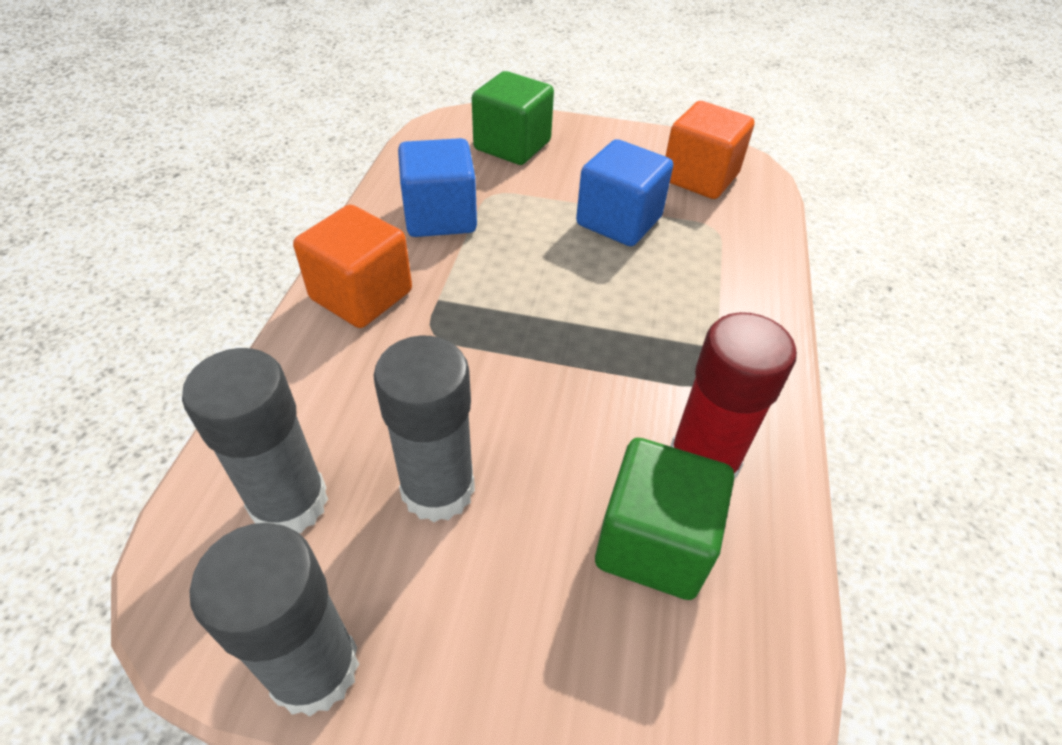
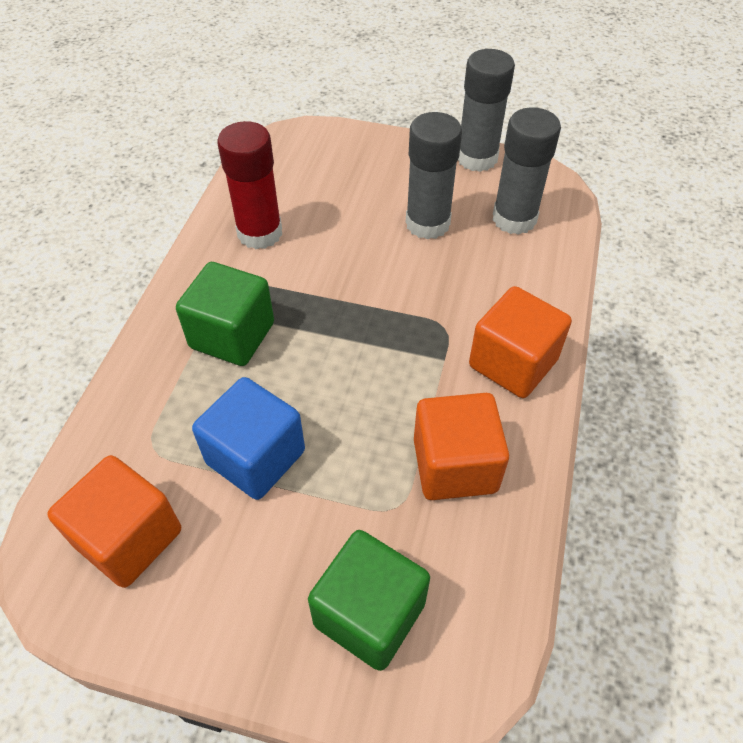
camera: 175 degrees left, 5 degrees up
blue cube [398,138,477,237] -> orange cube [414,393,509,500]
green cube [595,438,734,600] -> green cube moved to [176,262,274,366]

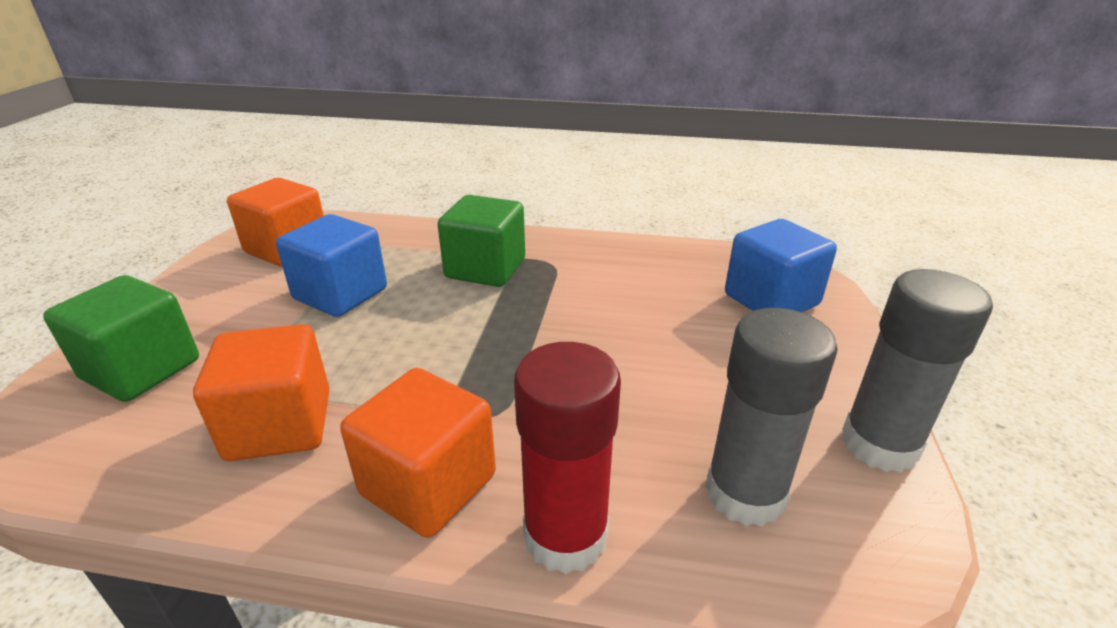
camera: 85 degrees right, 20 degrees down
red glue stick [217,121,282,249] -> red glue stick moved to [514,342,621,574]
grey glue stick [406,112,462,239] -> none
none -> blue cube [725,219,837,312]

